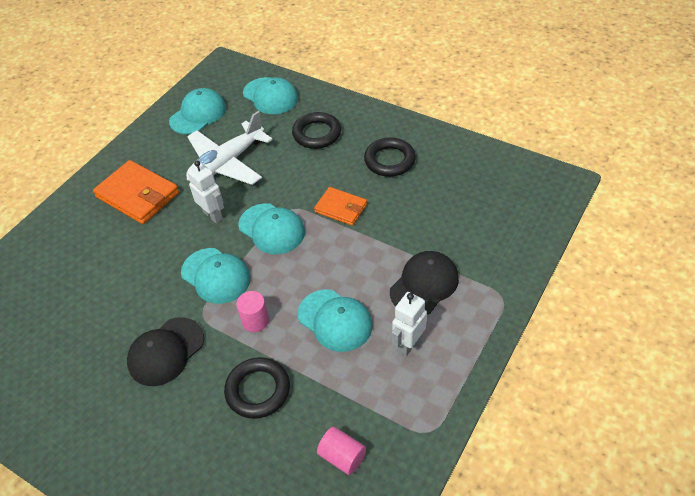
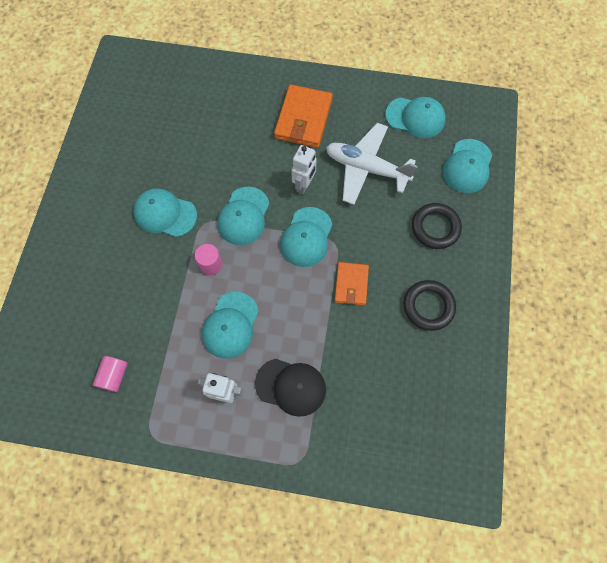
camera: 65 degrees right, 20 degrees up
black cap [127,317,204,386] -> turquoise cap [133,188,197,237]
black ring [224,357,290,419] -> none

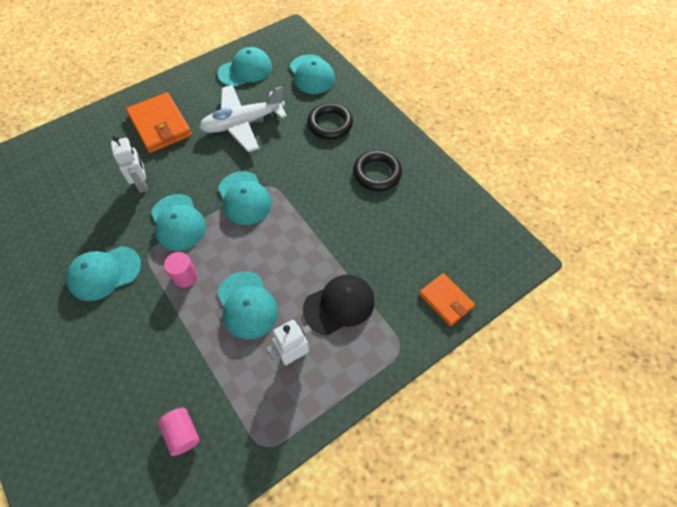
camera: 45 degrees left, 10 degrees down
white robot [291,145,317,194] -> white robot moved to [111,136,148,193]
orange wallet [335,262,369,305] -> orange wallet moved to [419,273,475,326]

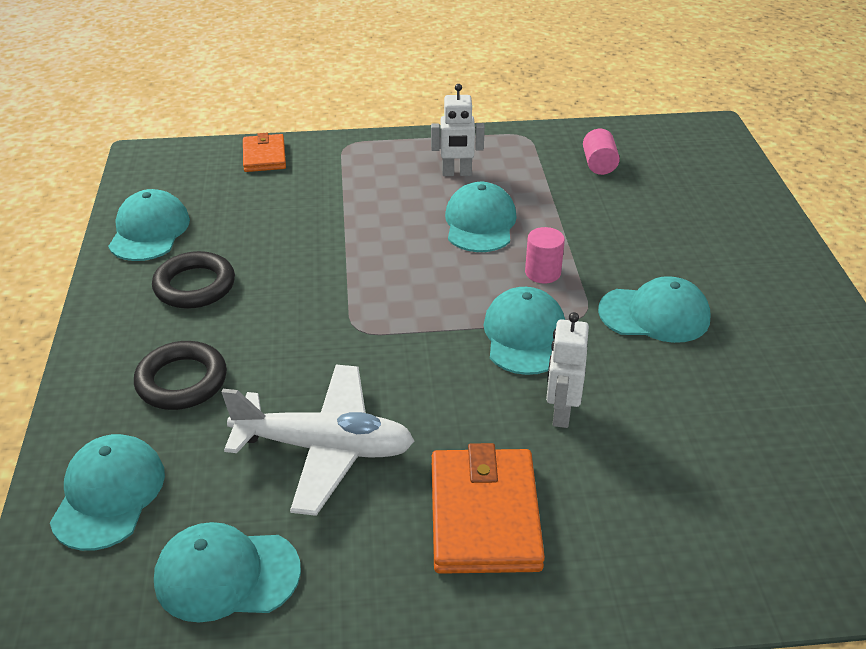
camera: 150 degrees left, 20 degrees down
turquoise cap [218,171,272,225] -> turquoise cap moved to [108,189,190,261]
black cap [303,274,375,335] -> none

